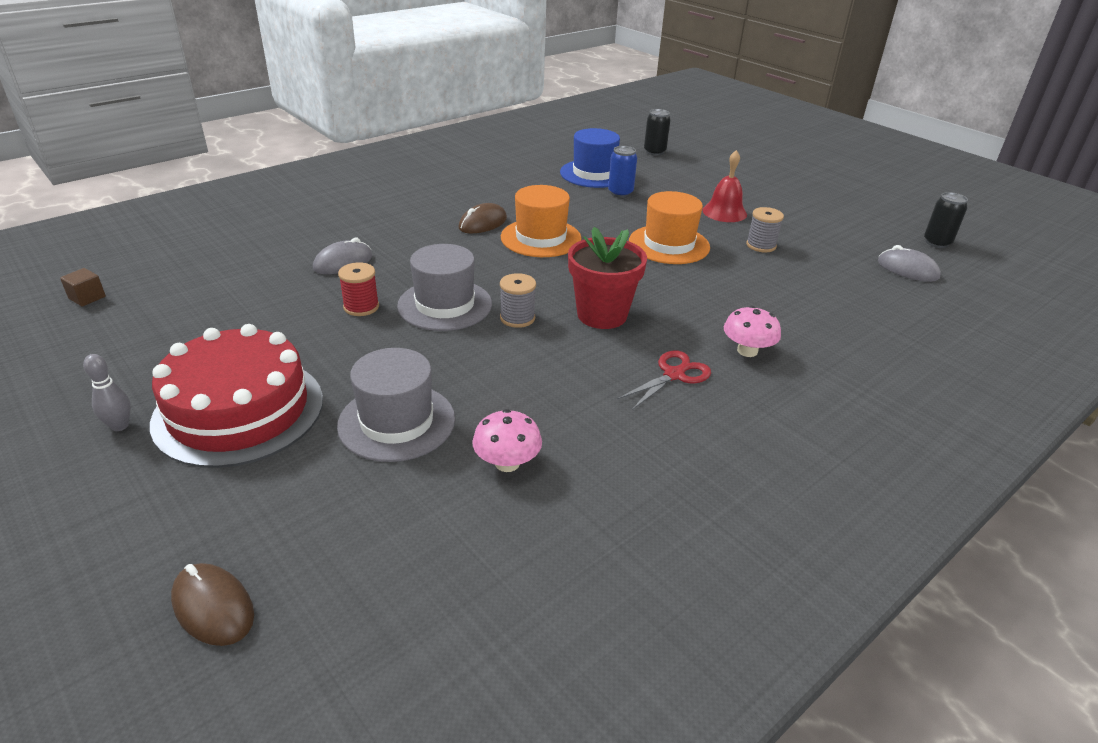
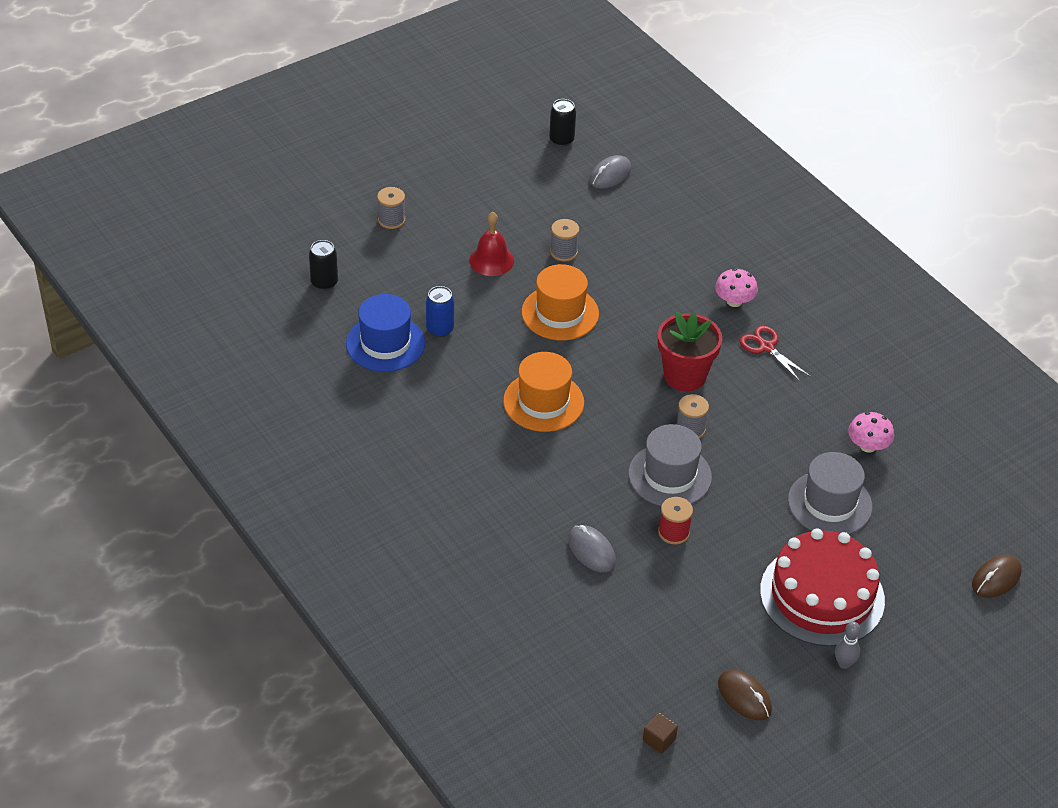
camera: 85 degrees left, 10 degrees up
brown mouse [458,203,507,233] -> brown mouse moved to [718,669,772,720]
none -> grey spool [377,187,406,229]

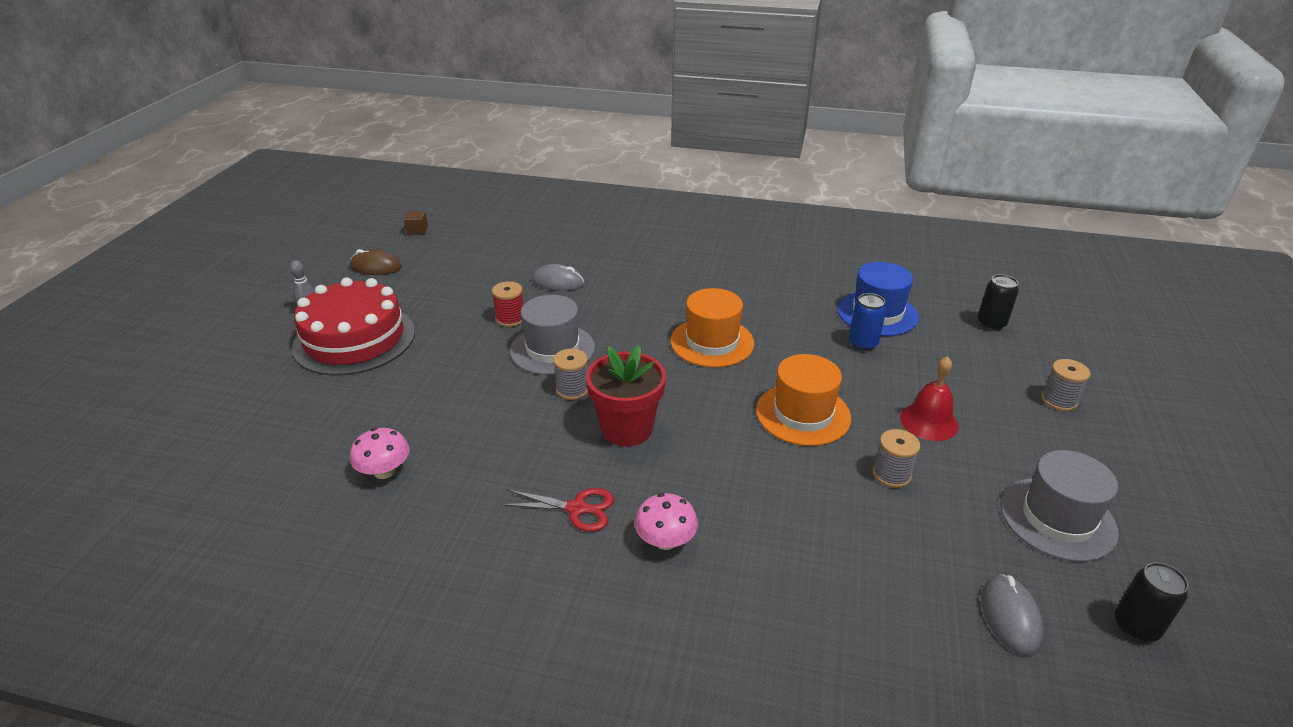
camera: 140 degrees right, 10 degrees down
grey hat [788,452,872,534] -> grey hat moved to [1001,450,1119,562]
brown mouse [972,555,1022,598] -> none

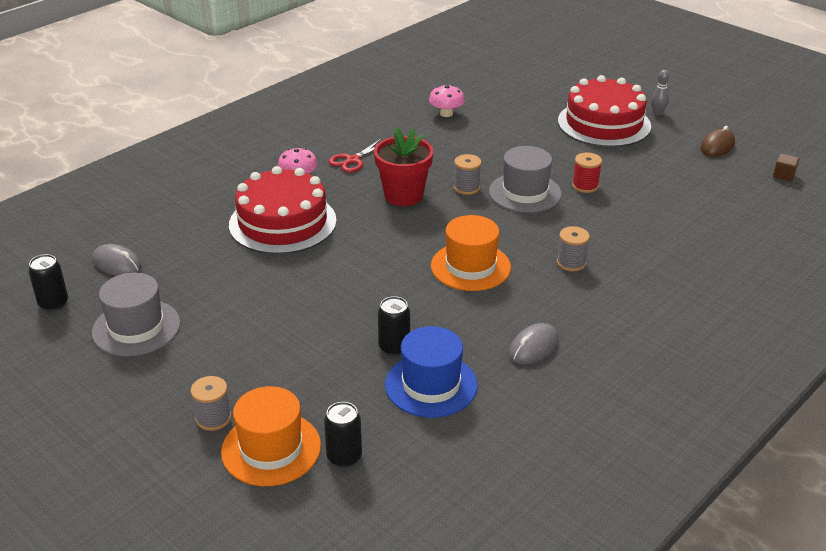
camera: 120 degrees right, 0 degrees up
grey mouse [532,264,585,291] -> grey mouse moved to [509,323,558,365]
orange hat [756,354,851,446] -> orange hat moved to [221,386,321,486]
blue can [849,293,886,351] -> black can [378,296,410,356]
grey spool [873,429,920,488] -> grey spool moved to [557,226,590,271]
red bell [900,356,959,441] -> none
none -> red cake [229,166,337,254]

